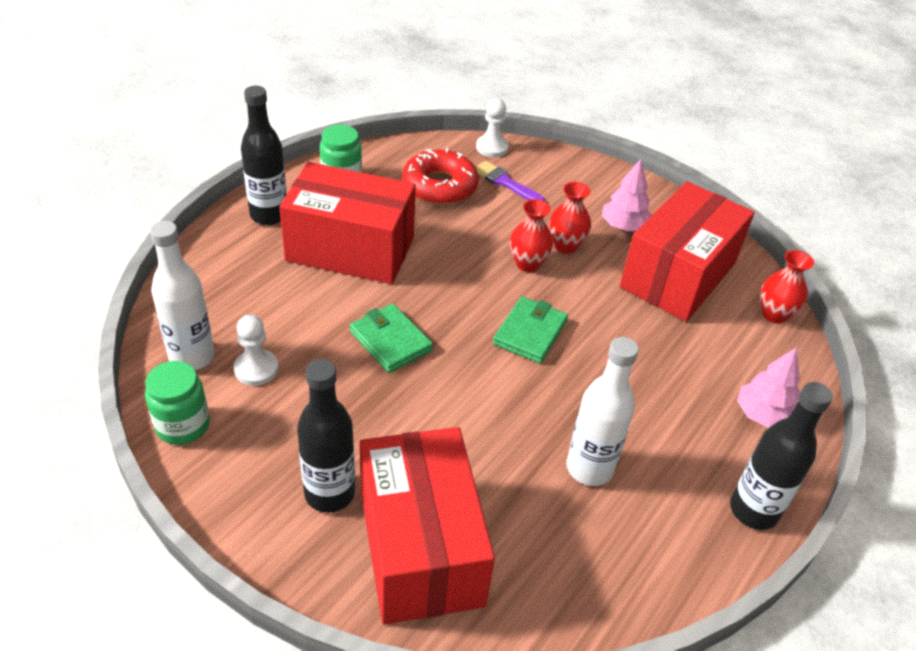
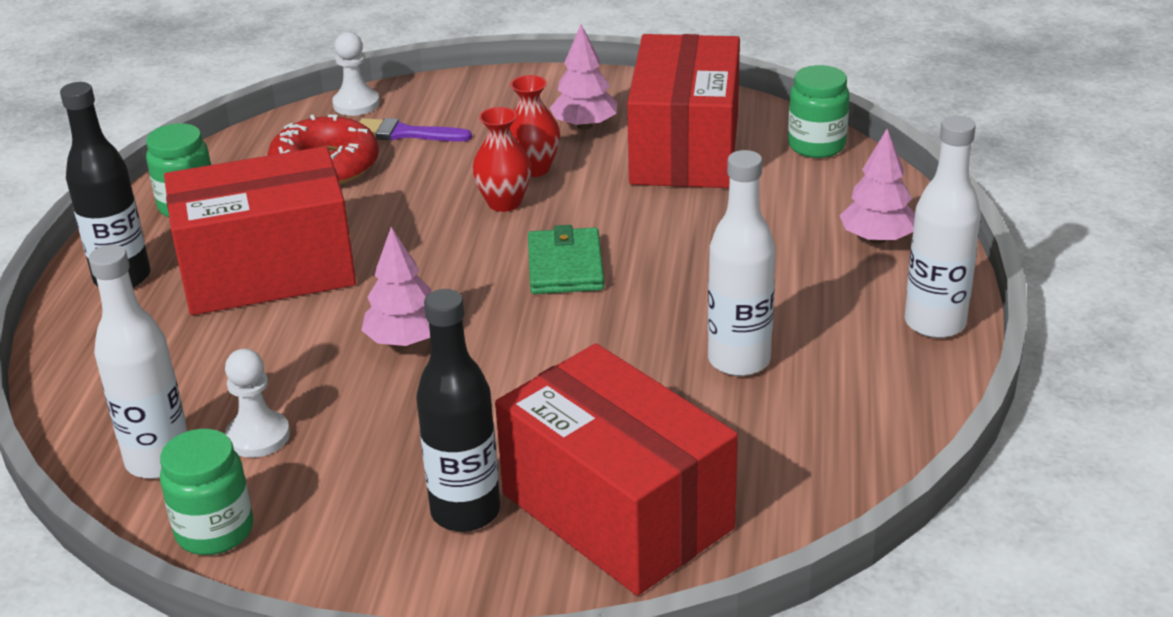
camera: 25 degrees left, 10 degrees down
green wallet [350,304,433,373] -> pink tree [361,227,431,347]
black bottle [730,382,833,530] -> white bottle [904,115,981,338]
red vase [760,250,814,324] -> green jar [788,65,850,158]

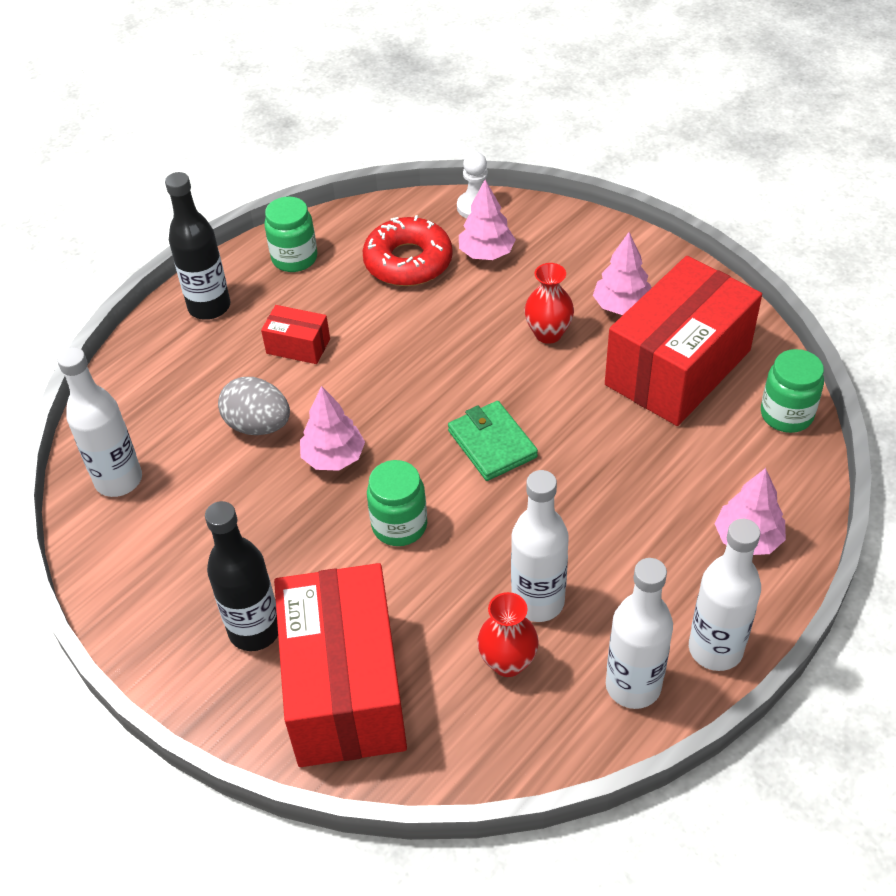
camera: 35 degrees right, 15 degrees up
green jar [160,429,253,555] -> green jar moved to [367,460,427,546]
red box [164,146,356,315] -> red box [261,305,330,364], size x0.43
white pawn [225,349,290,458] -> none
purple brush [360,118,472,142] -> pink tree [459,180,516,260]
red vase [472,107,532,212] -> red vase moved to [477,592,539,677]
green wallet [528,225,604,294] -> green wallet turned 60 degrees counterclockwise [448,401,538,481]
none -> grey egg [218,377,290,435]
none -> white bottle [606,558,673,709]

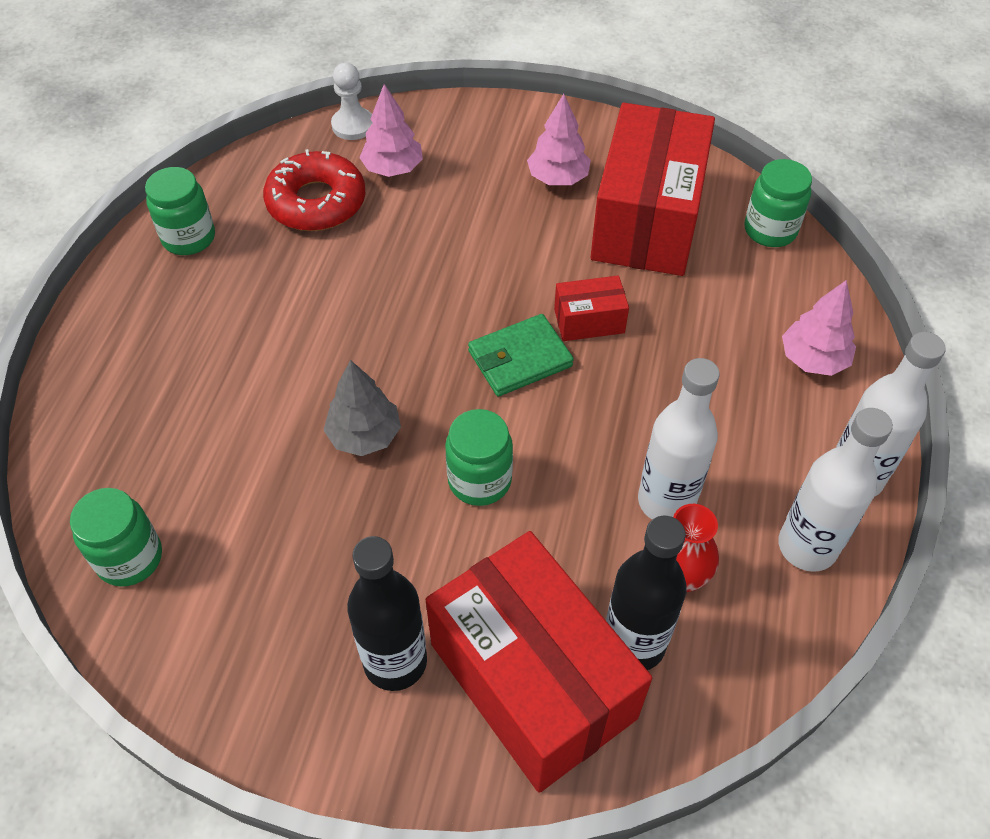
camera: 30 degrees left, 5 degrees up
white bottle [57,347,142,497] -> green jar [70,488,162,587]
black bottle [165,172,230,320] -> black bottle moved to [606,516,687,670]
grey egg [218,377,290,435] -> none
red box [261,305,330,364] -> red box moved to [554,275,629,341]
pink tree [300,386,365,471] -> grey tree [323,360,401,456]
green wallet [448,401,538,481] -> green wallet turned 60 degrees counterclockwise [468,314,574,397]
red vase [524,263,574,344] -> none

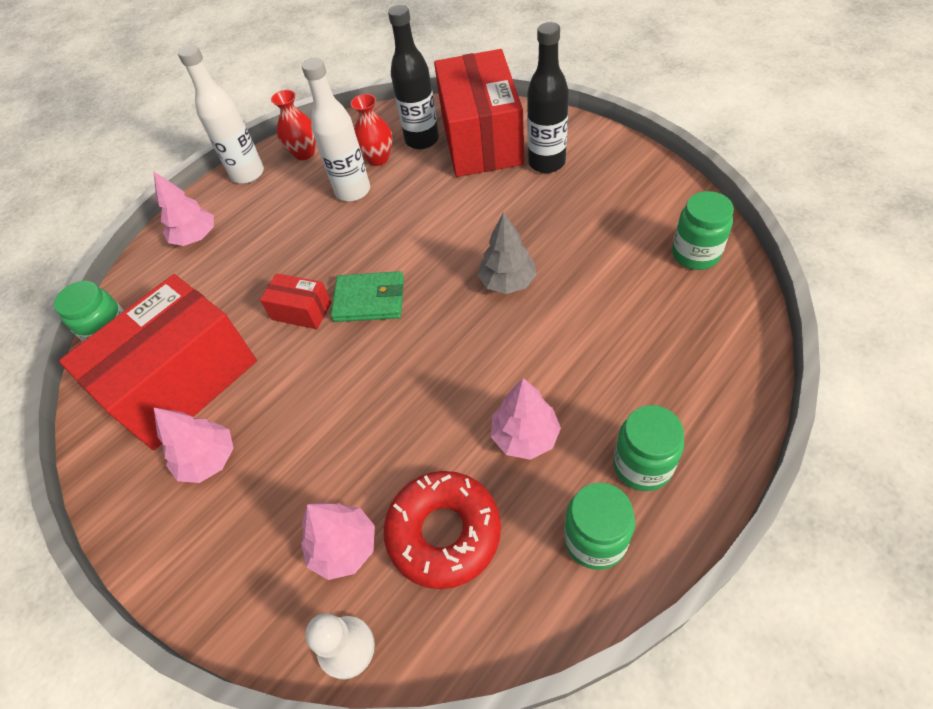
camera: 145 degrees left, 0 degrees up
green jar [445,409,513,506] -> green jar moved to [613,405,684,491]
white bottle [778,408,893,572] -> red vase [271,90,316,160]
none -> pink tree [491,378,561,460]

